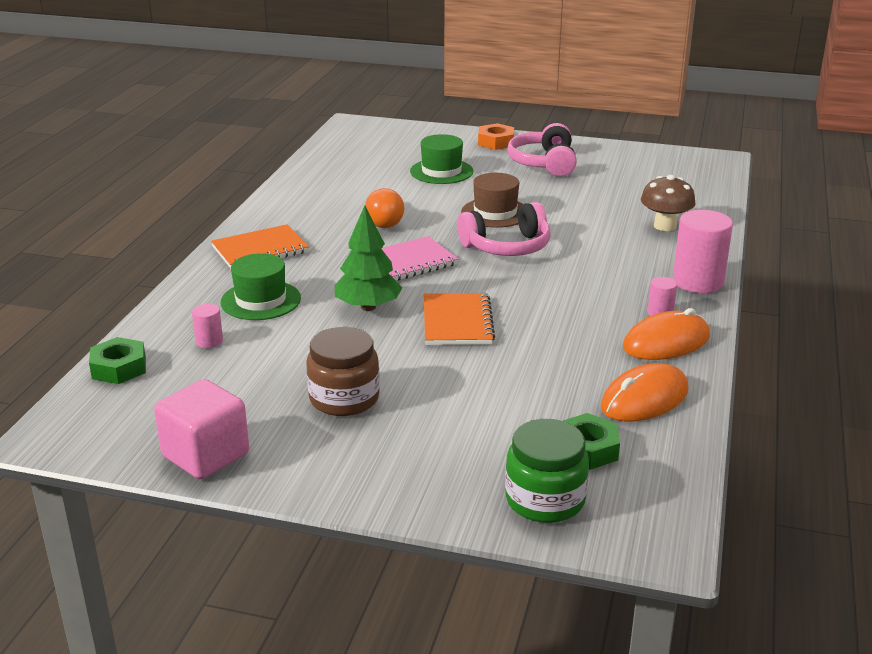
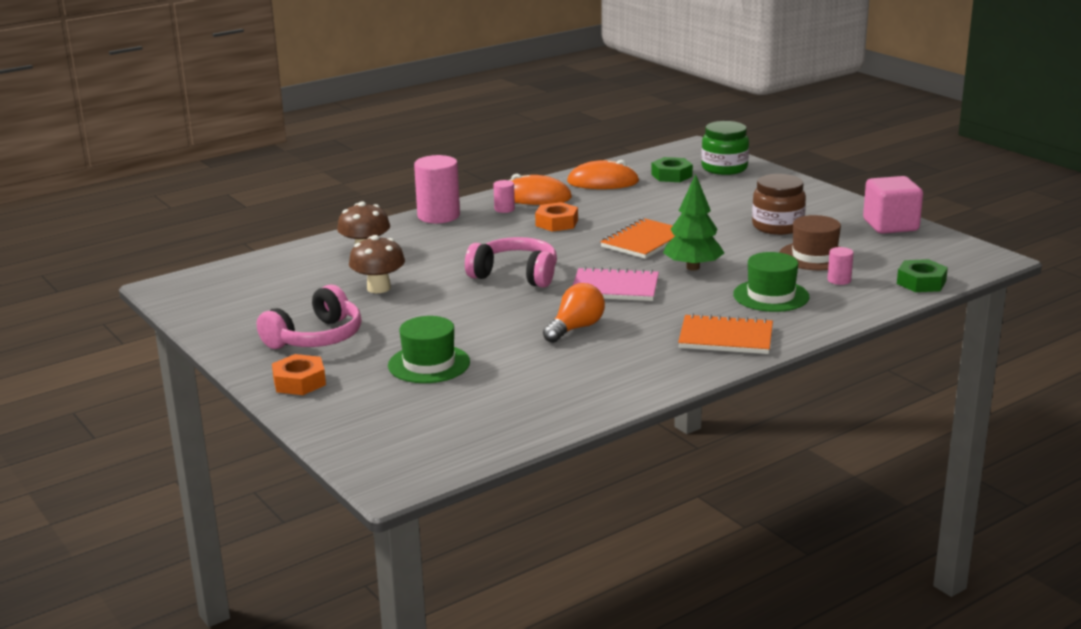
camera: 140 degrees left, 5 degrees down
brown hat [461,173,523,228] -> brown hat moved to [779,215,841,270]
none -> brown mushroom [349,235,405,293]
none -> orange nut [535,202,578,232]

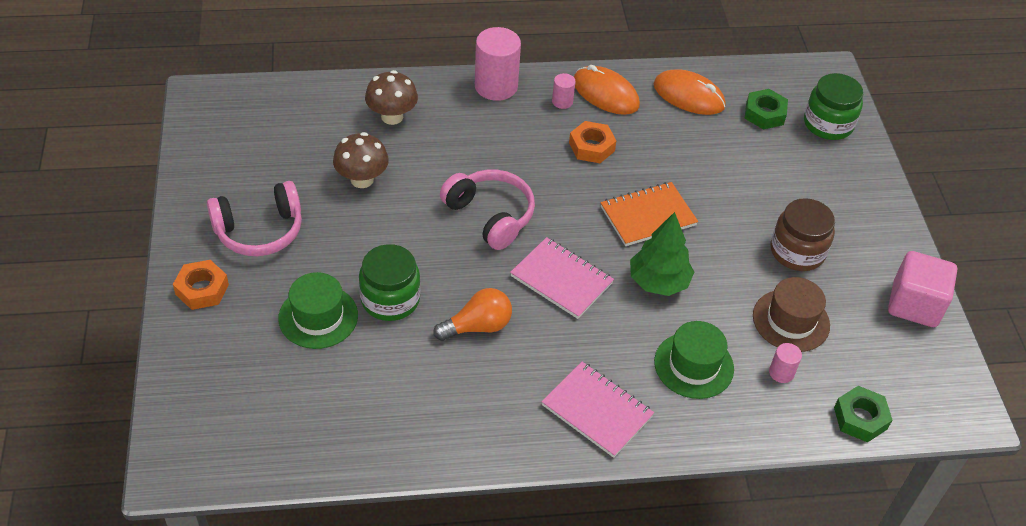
camera: 25 degrees right, 25 degrees up
orange notebook [678,313,773,354] -> pink notebook [542,362,654,458]
none -> green jar [359,244,421,321]

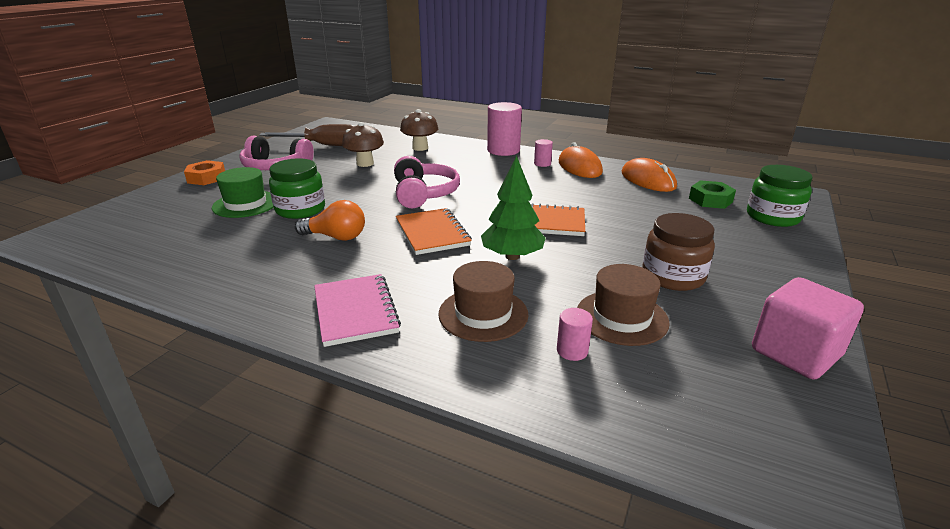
camera: 35 degrees right, 20 degrees down
pink notebook [510,237,614,319] -> orange notebook [396,208,472,255]
orange nut [569,121,616,163] -> none
green hat [654,321,734,399] -> brown hat [438,261,528,342]
green nut [834,386,892,442] -> none
none -> brown screwdriver [259,124,354,146]

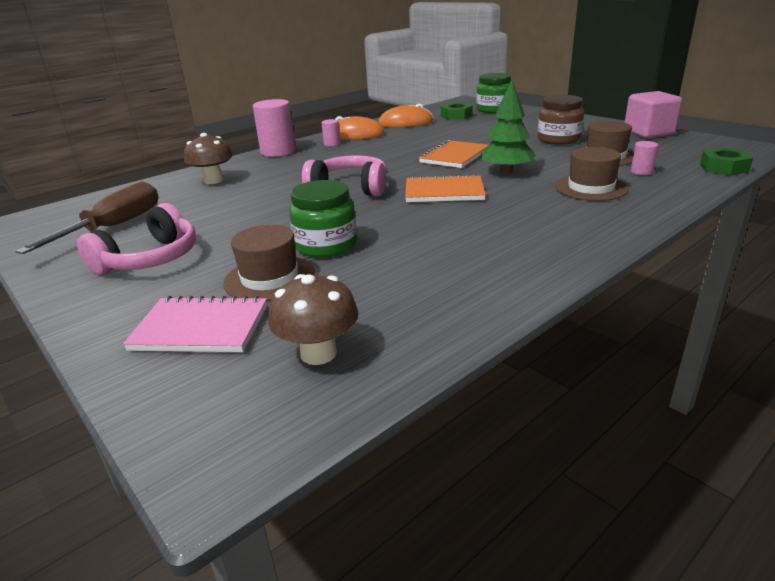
camera: 65 degrees left, 0 degrees up
orange nut [184,160,225,185] -> none
green hat [212,167,274,218] -> brown hat [223,225,315,301]
orange light bulb [295,200,365,241] -> none
pink notebook [314,274,401,347] -> pink notebook moved to [123,296,267,352]
brown mushroom [342,122,384,167] -> brown mushroom moved to [268,274,358,365]
none -> green nut [700,148,753,176]

